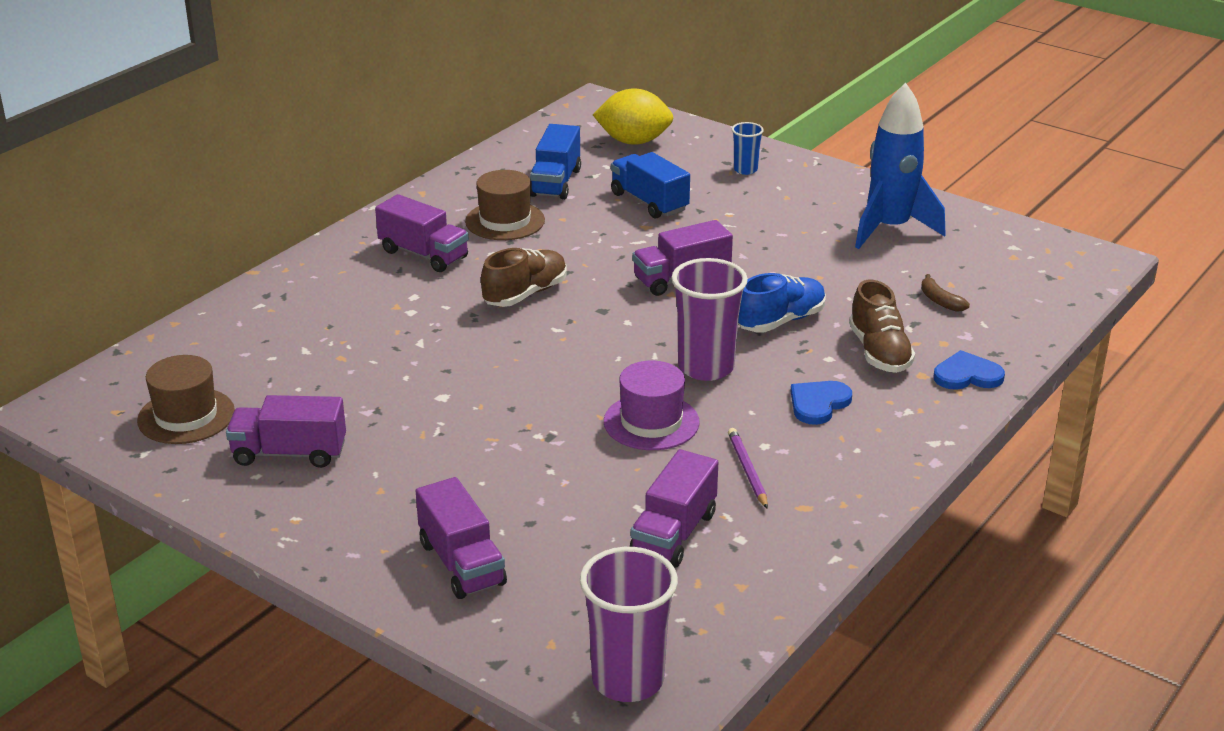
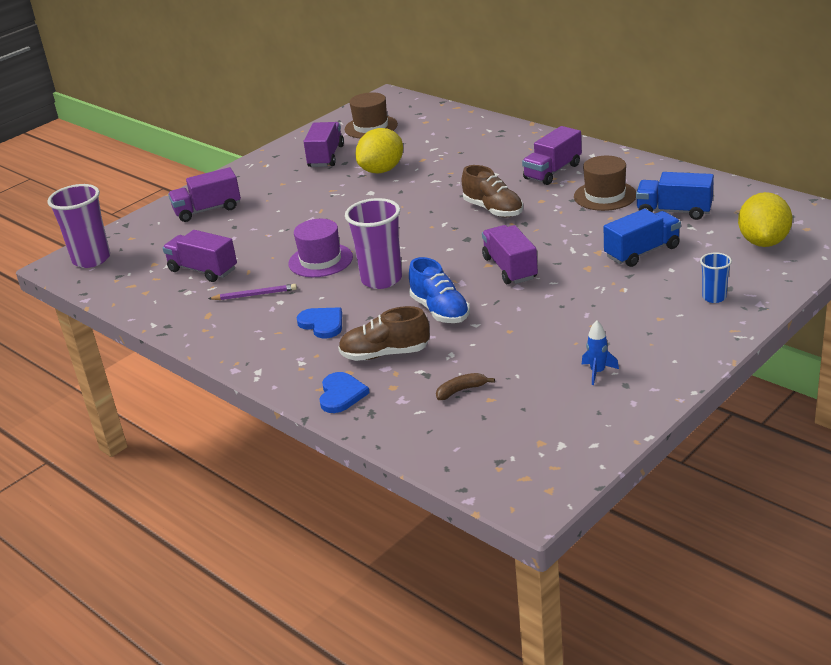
camera: 100 degrees right, 0 degrees up
blue rocket [855,82,946,249] -> blue rocket [582,320,619,385], size x0.41
none -> yellow lemon [356,128,403,173]

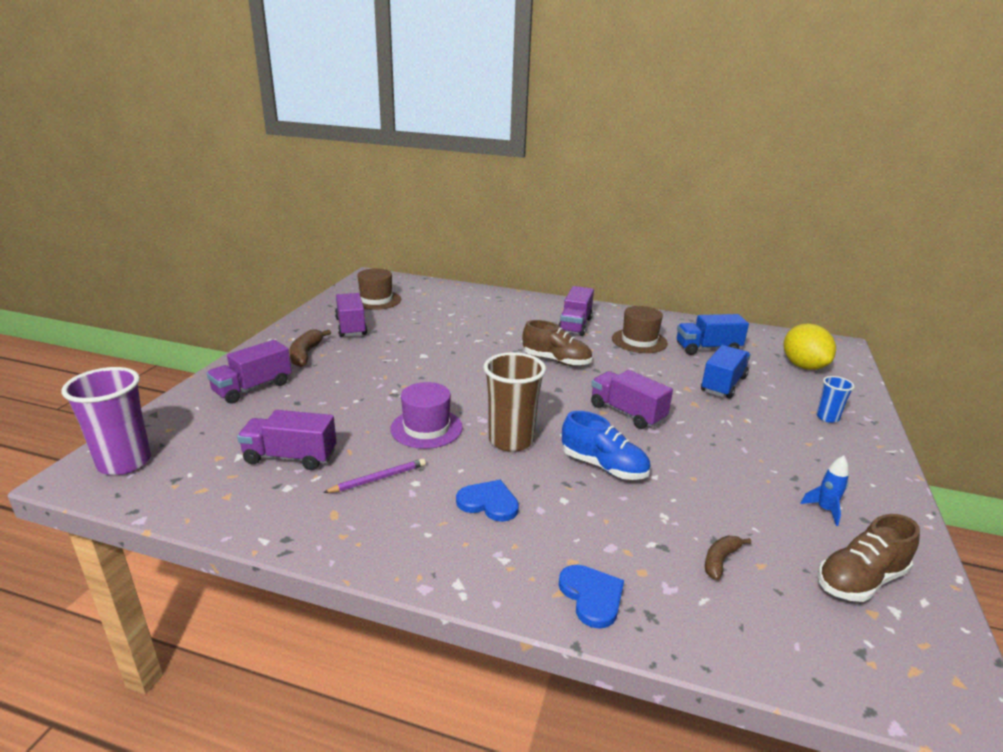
camera: 30 degrees left, 5 degrees down
brown shoe [338,306,430,361] -> brown shoe moved to [817,514,920,602]
purple cup [345,198,402,289] -> brown cup [483,352,546,452]
yellow lemon [356,128,403,173] -> none
none -> brown banana [289,329,331,367]

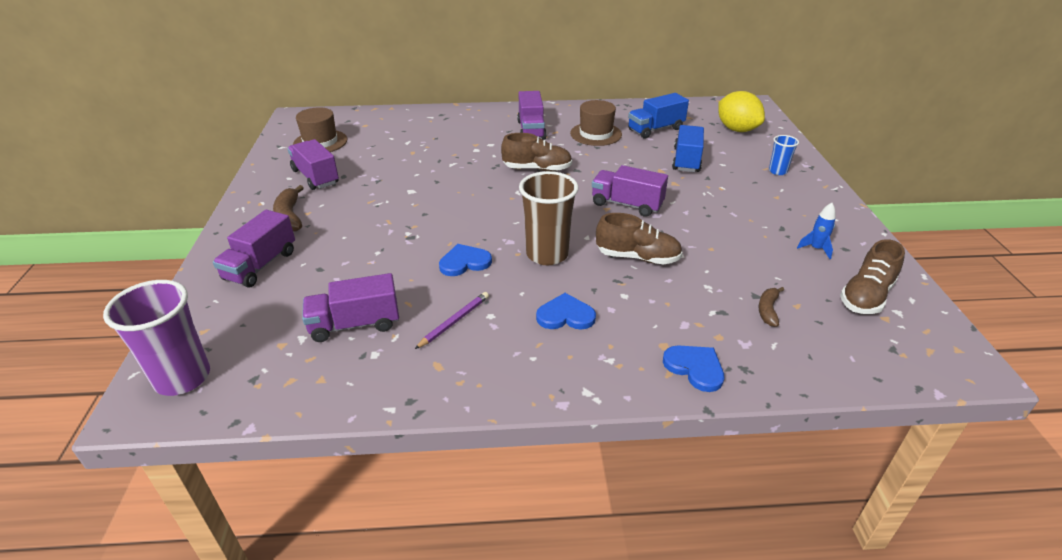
camera: 20 degrees left, 10 degrees up
purple hat [390,382,463,449] -> blue heart [439,244,492,276]
blue shoe [562,411,650,480] -> brown shoe [596,213,683,265]

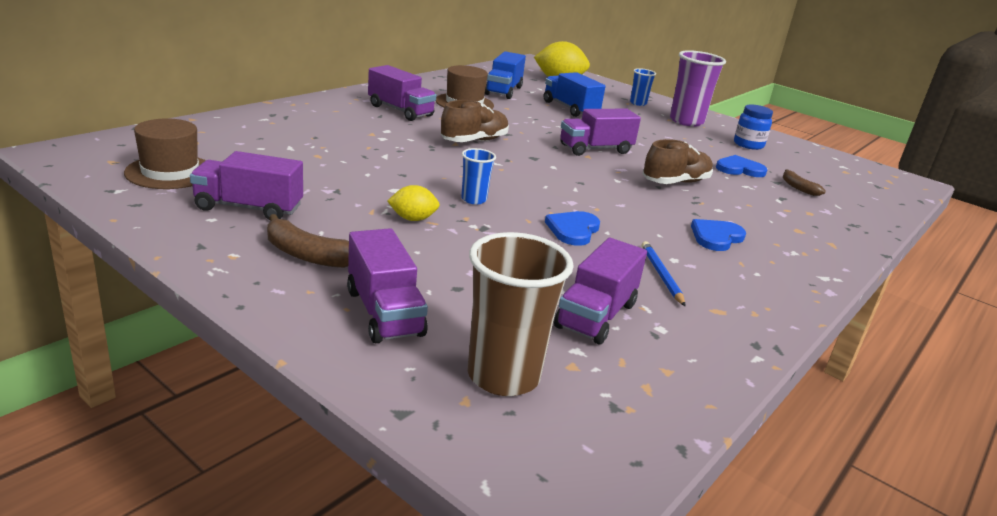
camera: 50 degrees left, 10 degrees down
purple cup [103,280,210,396] -> purple cup moved to [670,50,726,127]
purple pencil [415,292,489,349] -> blue pencil [642,241,685,306]
brown cup [519,171,579,265] -> brown cup moved to [468,232,574,396]
blue heart [663,346,724,392] -> blue heart moved to [716,155,767,177]
blue rocket [797,203,836,259] -> blue jar [734,105,773,150]
brown shoe [840,239,905,314] -> none
none -> yellow lemon [387,185,440,221]
none -> blue cup [461,148,496,204]

